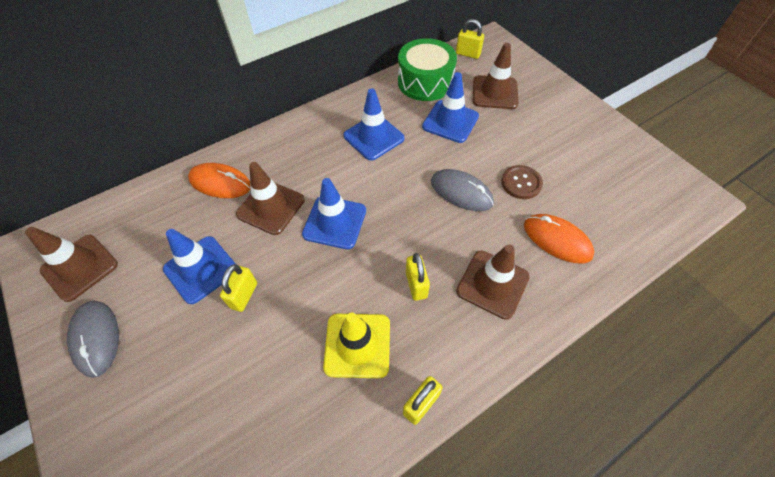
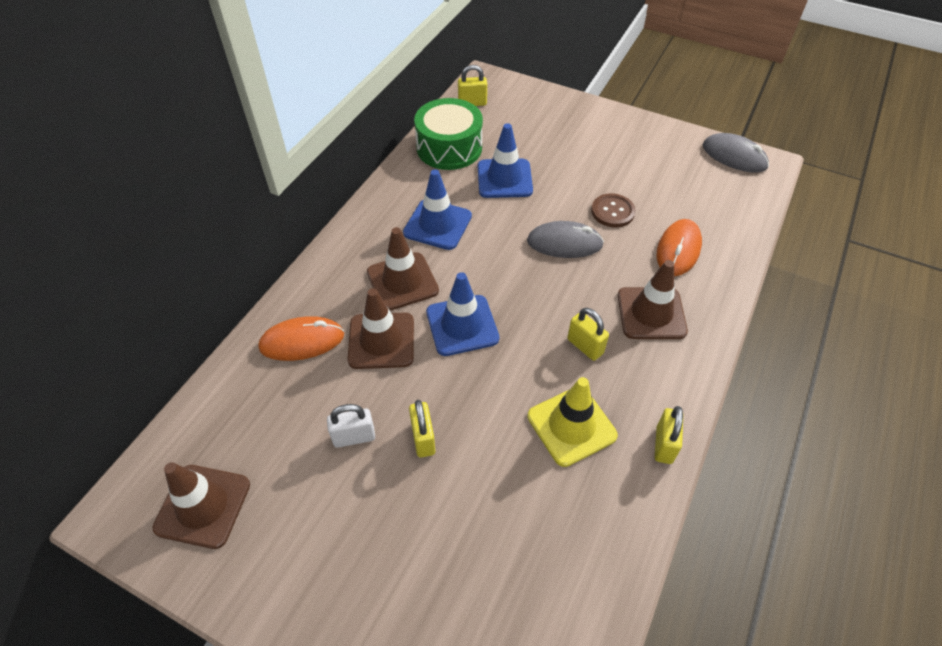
camera: 30 degrees left, 5 degrees down
grey mouse [67,301,119,378] -> grey mouse moved to [703,133,769,173]
blue traffic cone [163,229,236,304] -> white padlock [327,404,375,448]
brown traffic cone [473,43,518,109] -> brown traffic cone moved to [367,227,439,311]
orange mouse [524,214,595,264] -> orange mouse turned 75 degrees counterclockwise [657,219,702,276]

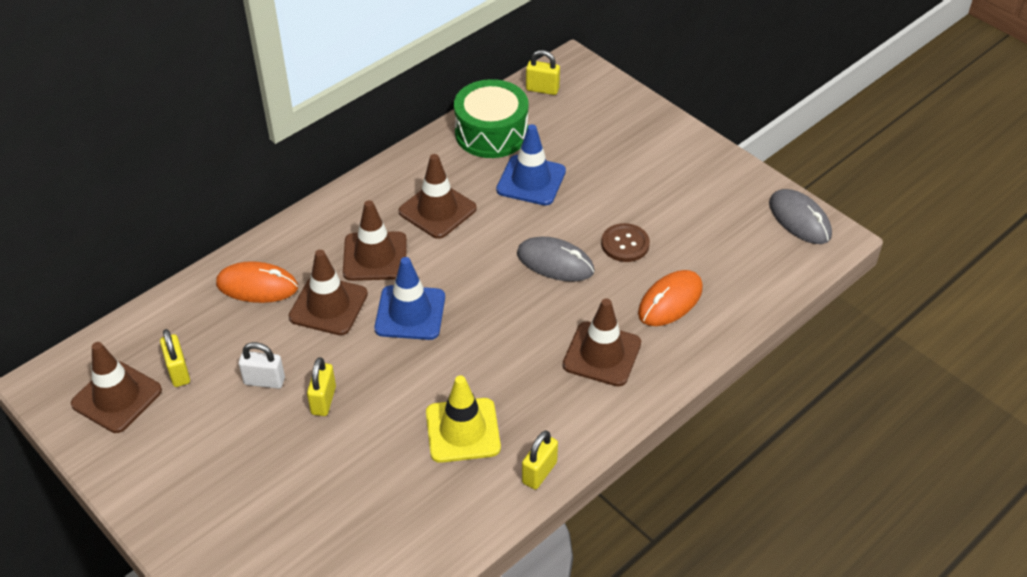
camera: 20 degrees right, 5 degrees down
blue traffic cone [403,169,472,250] -> brown traffic cone [399,154,477,239]
yellow padlock [567,308,609,361] -> yellow padlock moved to [160,329,190,387]

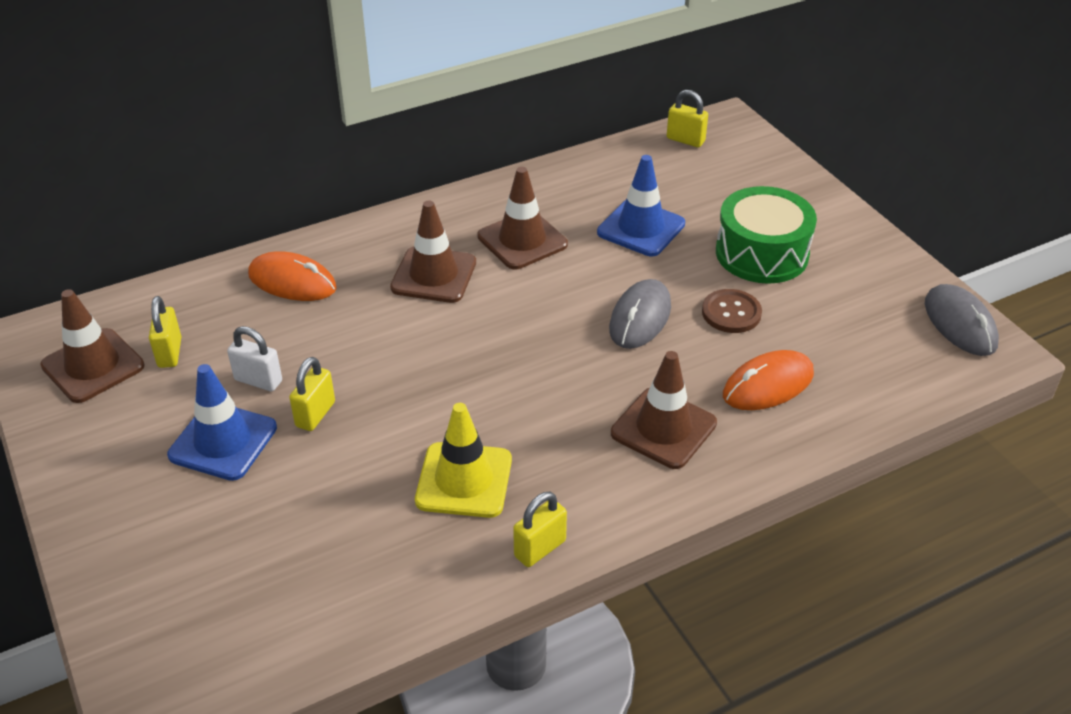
camera: 15 degrees right, 5 degrees down
brown traffic cone [289,250,368,335] -> none
blue traffic cone [374,257,445,340] -> blue traffic cone moved to [167,364,277,481]
green drum [454,79,529,158] -> green drum moved to [716,186,817,284]
grey mouse [517,237,595,282] -> grey mouse turned 75 degrees clockwise [609,279,671,349]

